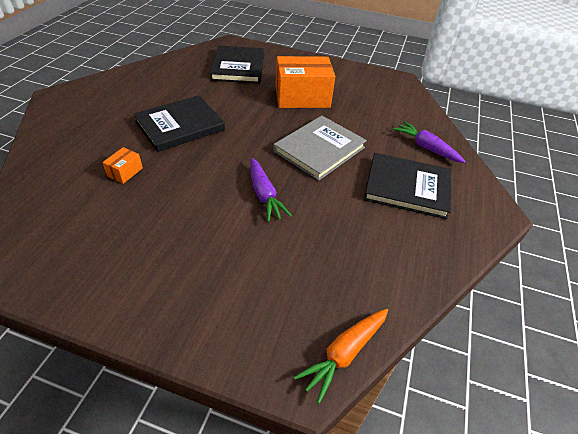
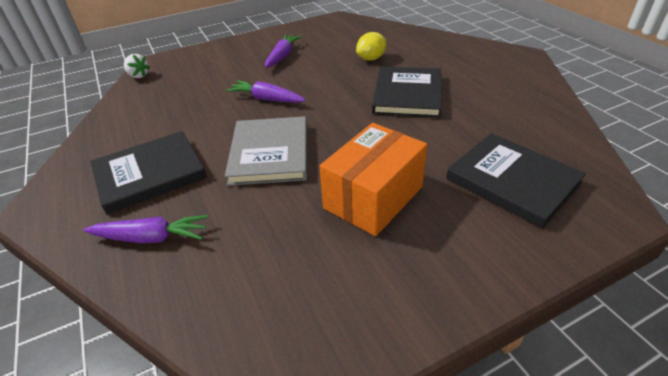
camera: 140 degrees right, 5 degrees down
orange box [102,147,143,184] -> yellow lemon [356,32,386,61]
orange carrot [294,309,388,404] -> white strawberry [124,54,151,78]
none -> purple carrot [265,35,302,68]

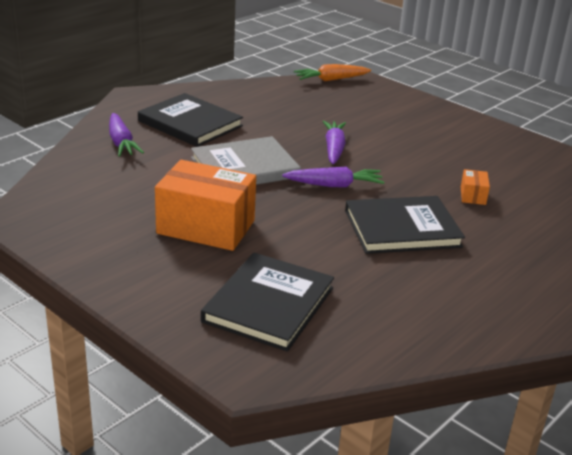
camera: 65 degrees right, 10 degrees down
white strawberry [124,54,151,78] -> orange carrot [294,64,371,82]
purple carrot [265,35,302,68] -> purple carrot moved to [282,167,384,187]
yellow lemon [356,32,386,61] -> orange box [461,169,490,205]

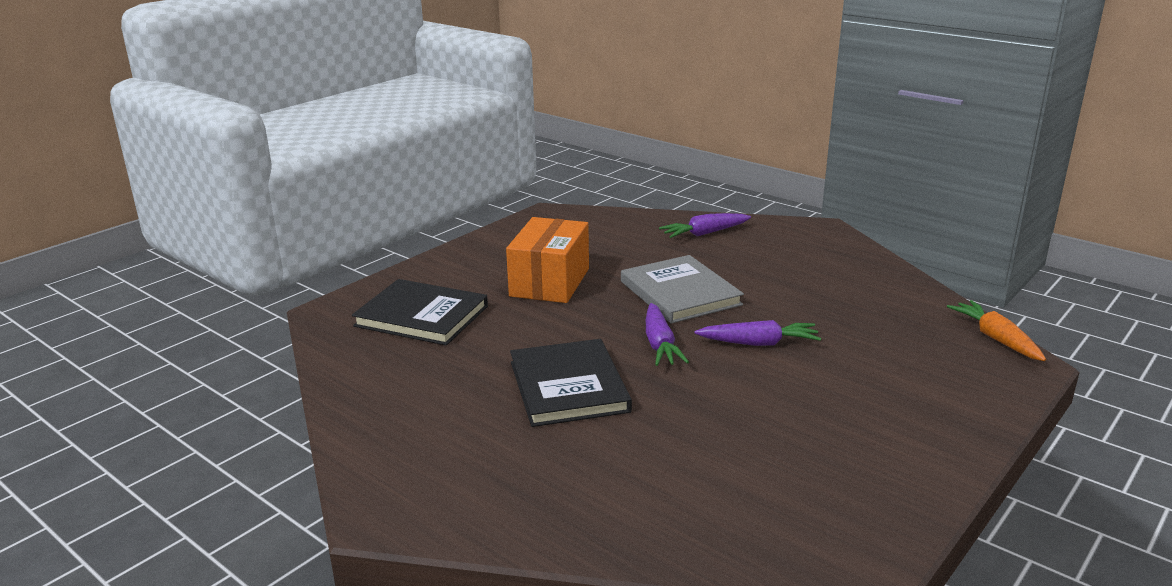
camera: 90 degrees right, 5 degrees down
black book [138,93,243,147] -> none
orange box [461,169,490,205] -> none

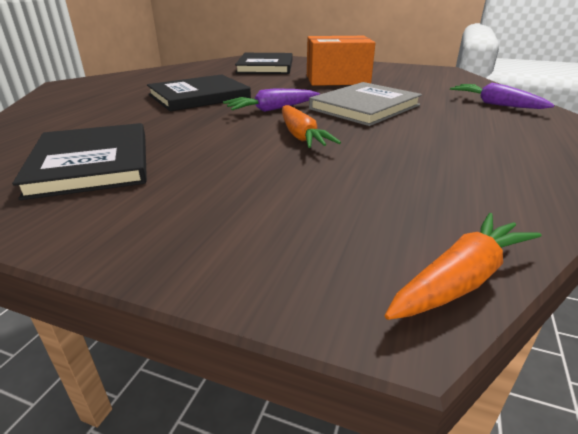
camera: 70 degrees right, 5 degrees up
purple carrot [695,320,821,346] -> orange carrot [282,105,341,148]
none -> black book [12,123,147,200]

